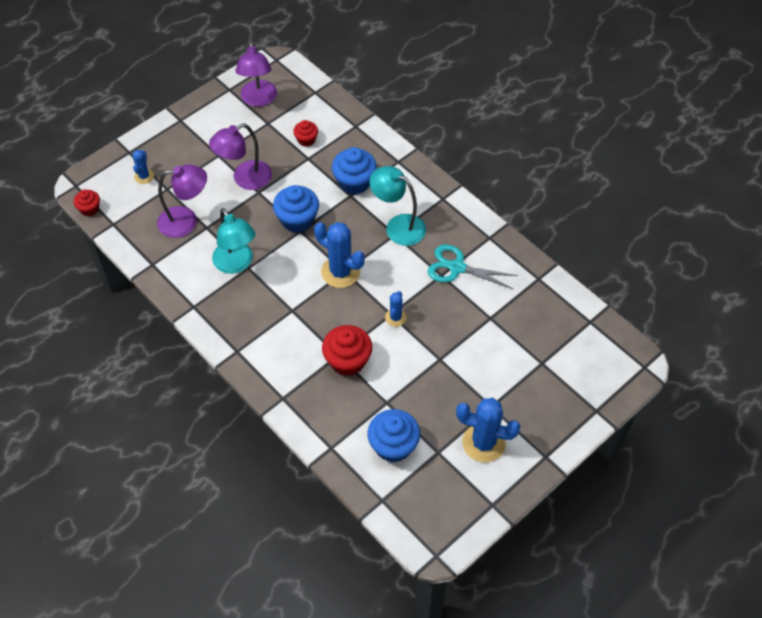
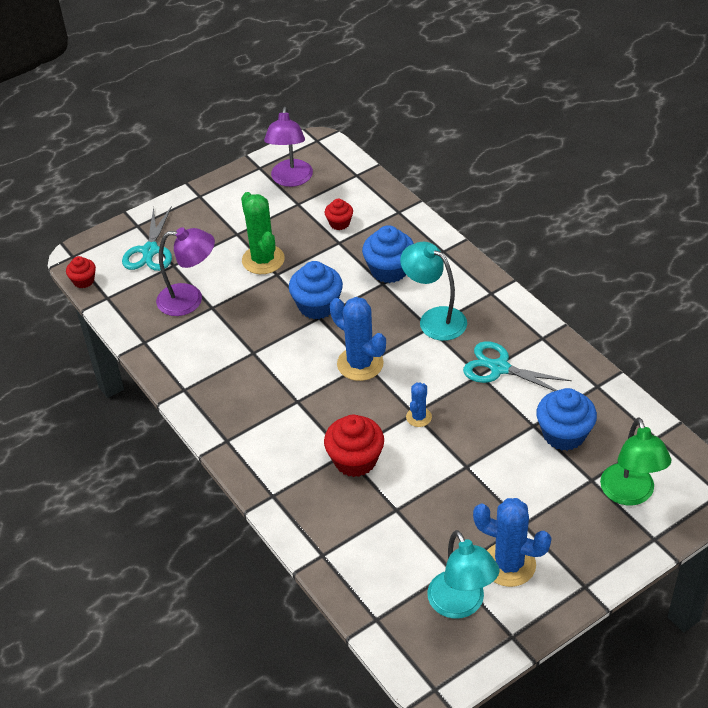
camera: 10 degrees right, 10 degrees down
blue cactus [132,150,154,184] -> turquoise scissors [122,206,172,271]
purple lamp [209,123,272,190] -> green cactus [241,192,285,274]
turquoise lamp [212,208,255,274] -> turquoise lamp moved to [427,530,500,619]
blue cupcake [367,409,420,462] -> blue cupcake moved to [536,388,597,451]
none -> green lamp [600,417,671,506]

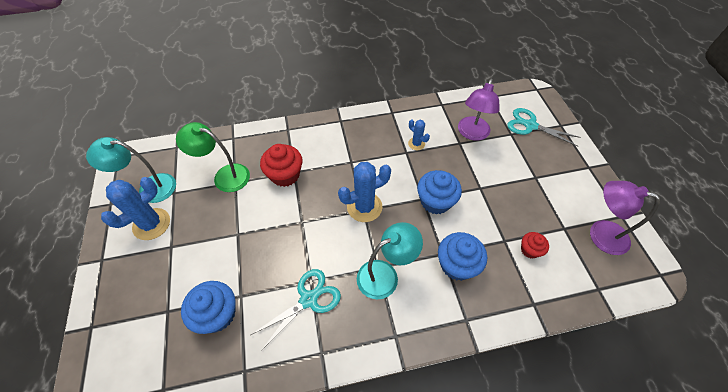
camera: 110 degrees right, 10 degrees up
red cupcake [66,256,96,288] -> none
green cactus [241,192,285,274] -> none
blue cactus [406,382,432,427] -> blue cactus moved to [408,120,430,150]
green lamp [600,417,671,506] -> green lamp moved to [176,122,250,192]

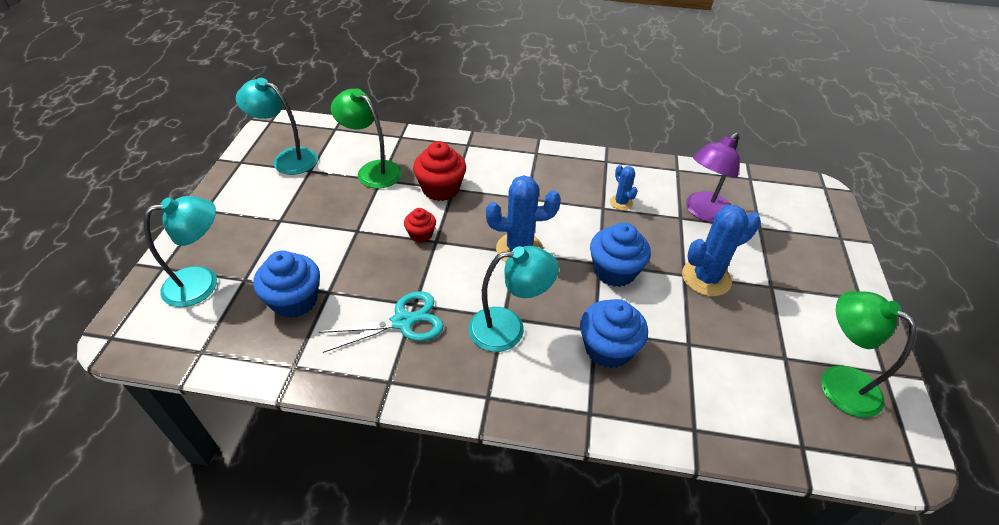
camera: 20 degrees right, 10 degrees down
blue cactus [101,177,170,240] -> blue cactus moved to [682,205,761,296]
turquoise scissors [507,108,581,147] -> none
red cupcake [521,232,549,258] -> red cupcake moved to [404,208,436,243]
purple lamp [590,181,660,255] -> green lamp [821,291,916,418]
none -> turquoise lamp [144,196,217,307]

